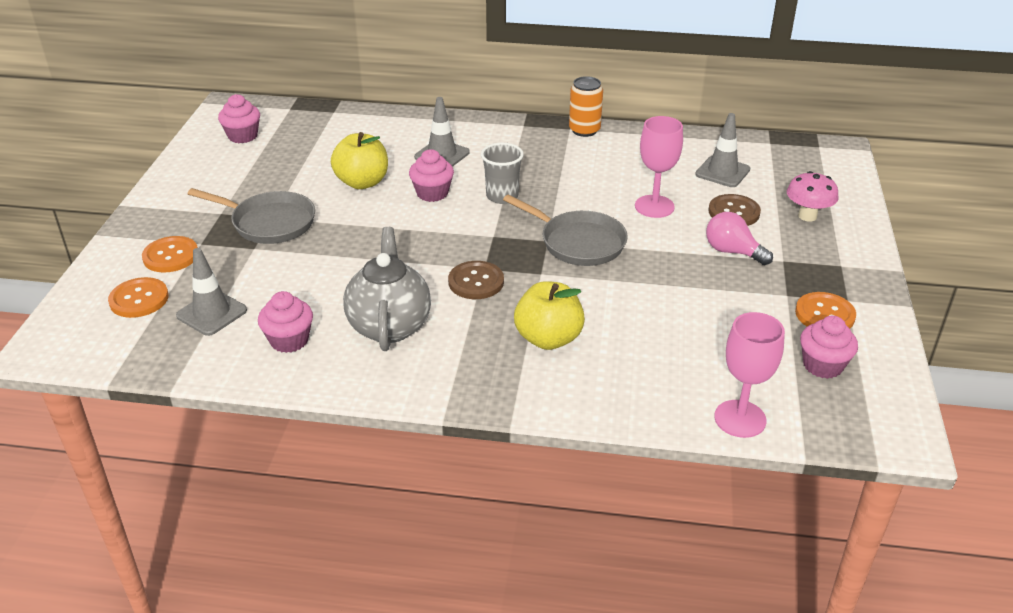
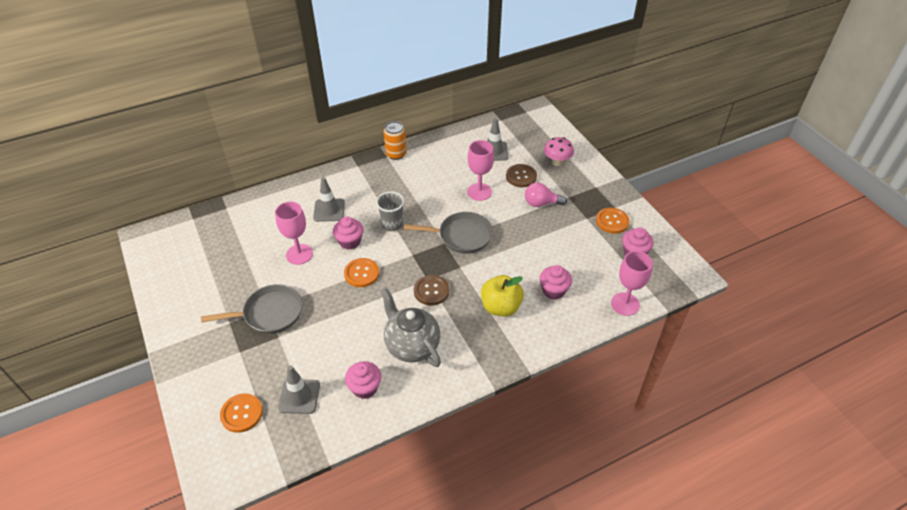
camera: 35 degrees left, 10 degrees up
orange button [142,236,198,273] -> orange button moved to [344,258,379,287]
pink cupcake [218,94,260,143] -> pink cupcake moved to [539,265,572,299]
yellow apple [331,132,388,189] -> pink goblet [275,202,313,265]

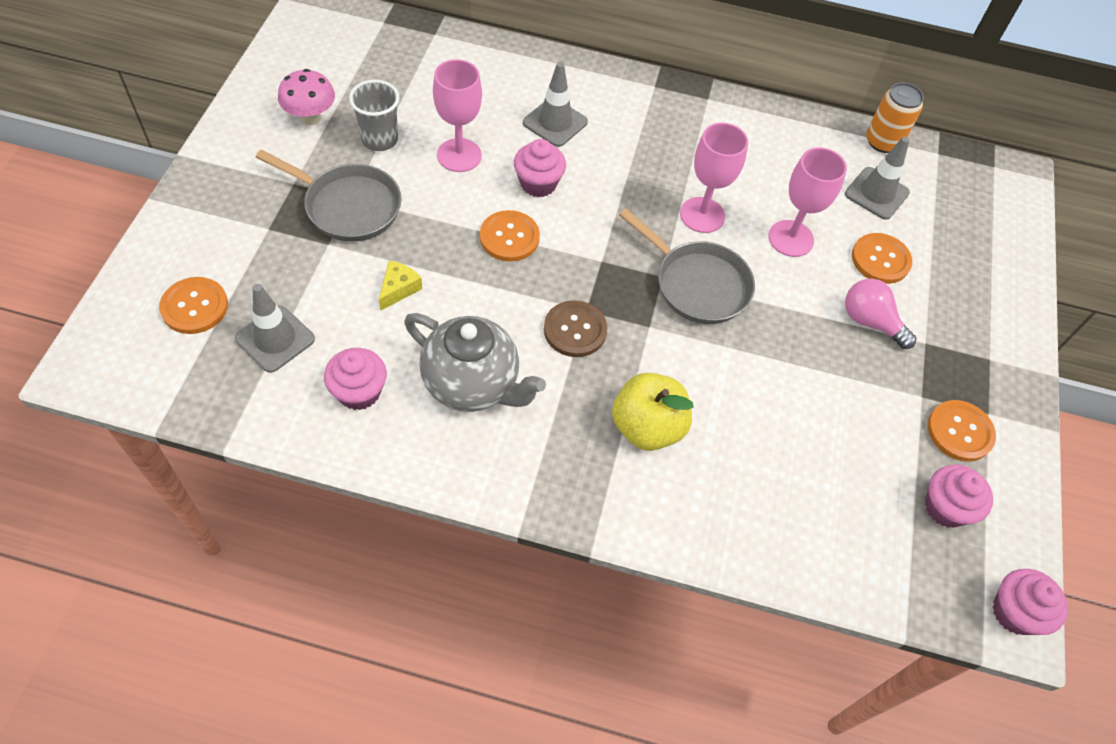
camera: 35 degrees right, 10 degrees up
grey cup [376,191,404,231] -> grey cup moved to [349,80,400,151]
grey teapot [381,288,441,367] -> grey teapot turned 120 degrees clockwise [404,313,546,412]
orange can [384,121,407,160] -> orange can moved to [866,83,924,153]
brown button [506,164,537,187] -> orange button [852,233,912,284]
pink cupcake [539,265,572,299] -> pink cupcake moved to [992,569,1068,635]
pink mushroom [544,137,574,166] -> pink mushroom moved to [278,69,335,125]
pink goblet [611,251,653,316] -> pink goblet moved to [680,123,748,233]
none -> yellow cheese [379,261,422,311]

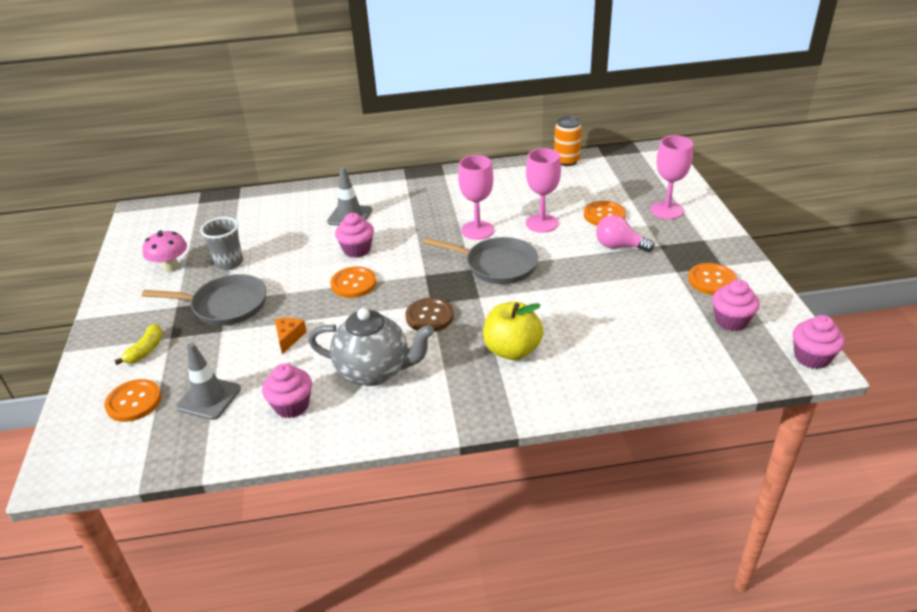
camera: 15 degrees left, 20 degrees down
yellow cheese [379,261,422,311] -> orange cheese [275,318,307,354]
pink goblet [433,59,482,172] -> pink goblet moved to [651,135,693,219]
grey traffic cone [845,137,910,220] -> none
none -> yellow banana [115,324,163,365]

